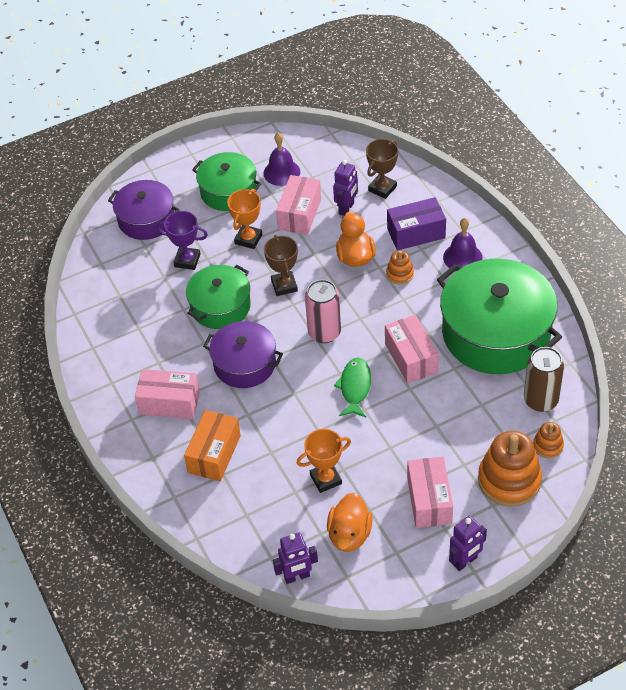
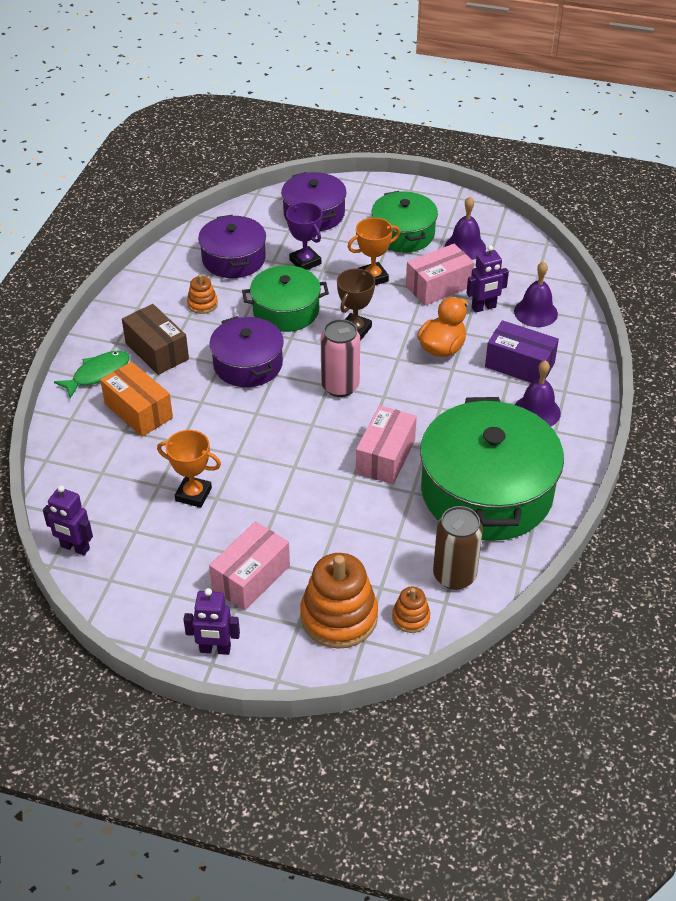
camera: 40 degrees right, 5 degrees down
pink box [135,369,200,419] -> brown box [122,304,189,375]
orange box [184,410,241,481] -> orange box turned 75 degrees clockwise [100,362,173,437]
orange duck [327,493,373,552] -> none
green fish [334,358,371,417] -> green fish moved to [54,351,130,398]
brown trophy [366,139,398,199] -> purple bell [514,261,558,327]
orange stacking toy [386,251,414,284] -> orange stacking toy moved to [187,274,218,314]
none -> purple pot [198,215,266,278]

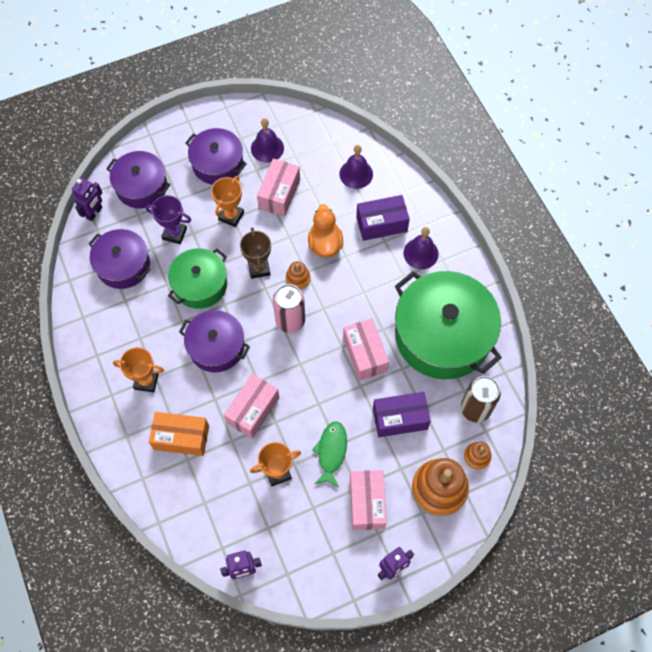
camera: 40 degrees left, 20 degrees up
green fish [54,351,130,398] -> green fish moved to [312,421,347,488]
brown box [122,304,189,375] -> orange trophy [113,347,164,392]
orange stacking toy [187,274,218,314] -> orange stacking toy moved to [286,261,311,290]
green pot [371,191,438,252] -> purple pot [186,128,246,185]
purple robot [467,245,509,313] -> purple robot moved to [72,178,102,221]
none -> pink box [224,374,279,439]
none -> purple box [373,392,431,437]

